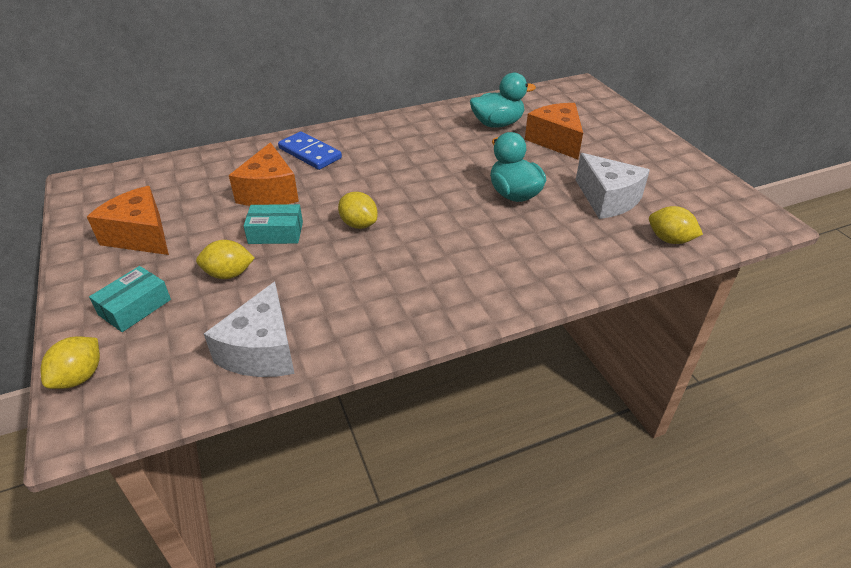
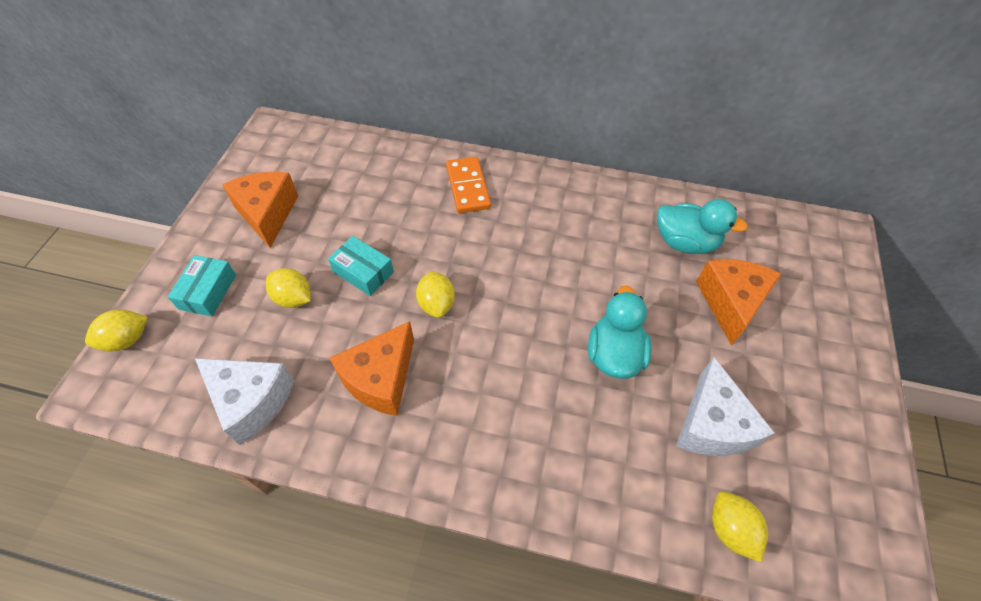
camera: 35 degrees right, 15 degrees up
turquoise box [89,266,171,332] -> turquoise box turned 60 degrees counterclockwise [168,255,236,317]
white cheese [204,282,295,377] -> white cheese turned 105 degrees counterclockwise [195,358,295,445]
orange cheese [229,142,299,206] -> orange cheese moved to [329,321,414,416]
blue domino [278,132,342,170] -> orange domino [446,157,491,213]

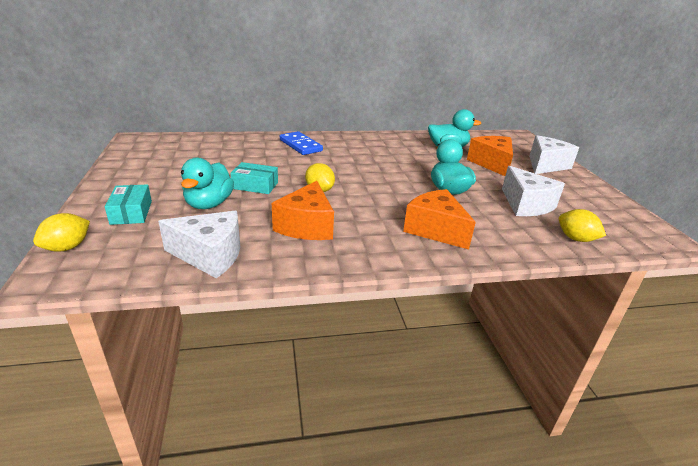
camera: 25 degrees left, 25 degrees down
orange cheese [222,172,298,248] -> orange cheese moved to [403,189,476,250]
yellow lemon [265,268,311,308] -> turquoise duck [181,158,234,209]
orange domino [446,157,491,213] -> blue domino [280,131,323,155]
none -> white cheese [529,135,579,174]

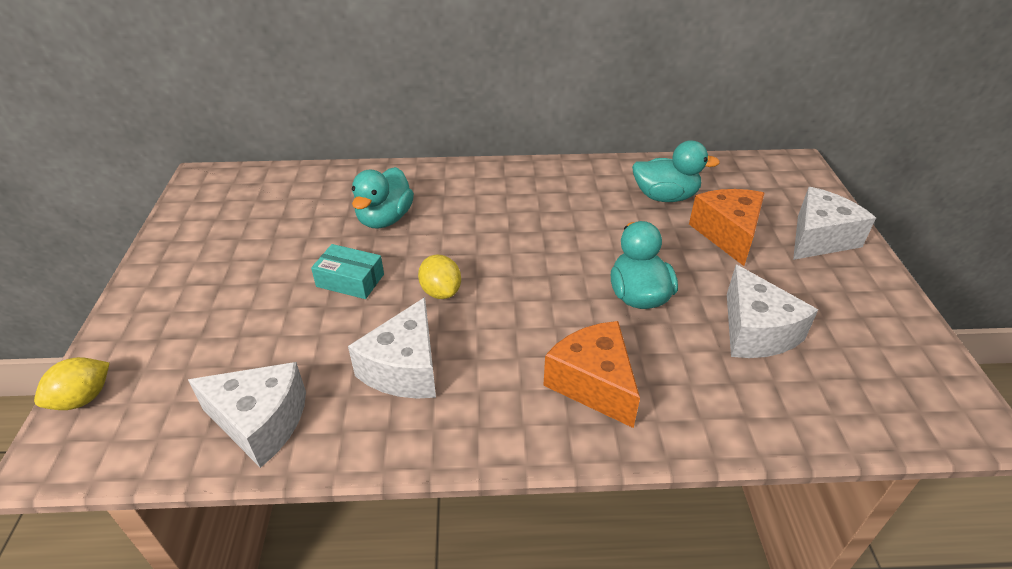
camera: 10 degrees right, 10 degrees up
turquoise box [105,184,152,225] -> none
turquoise duck [181,158,234,209] -> turquoise duck moved to [352,167,414,229]
orange cheese [272,181,334,240] -> white cheese [348,297,436,399]
blue domino [280,131,323,155] -> none
yellow lemon [559,209,606,242] -> none

